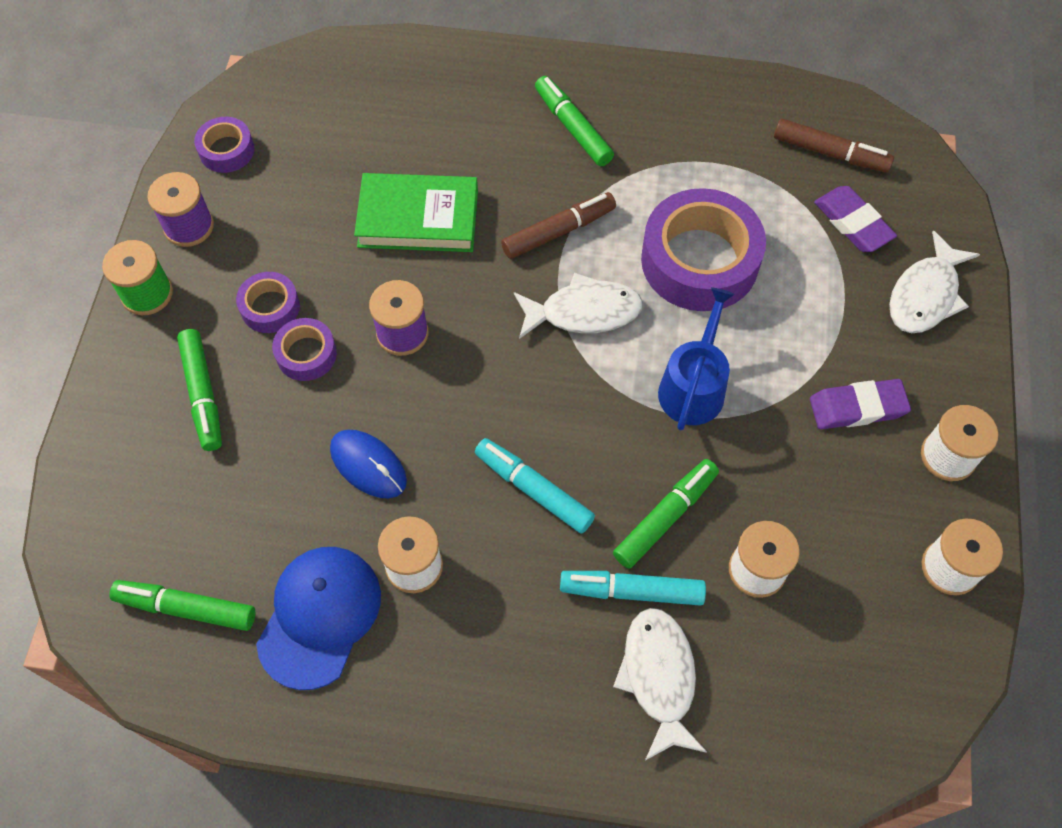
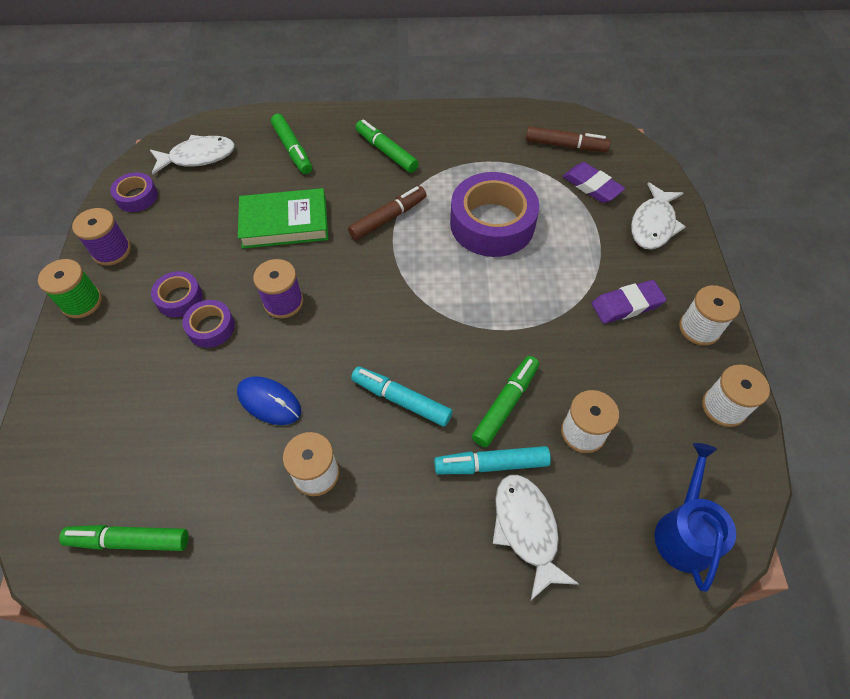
camera: 10 degrees left, 5 degrees down
green marker [177,329,222,451] -> green marker moved to [271,114,312,174]
blue cap [256,547,381,690] -> none
white fish [514,272,643,339] -> white fish moved to [150,135,235,175]
blue watering can [658,288,735,430] -> blue watering can moved to [654,443,736,592]

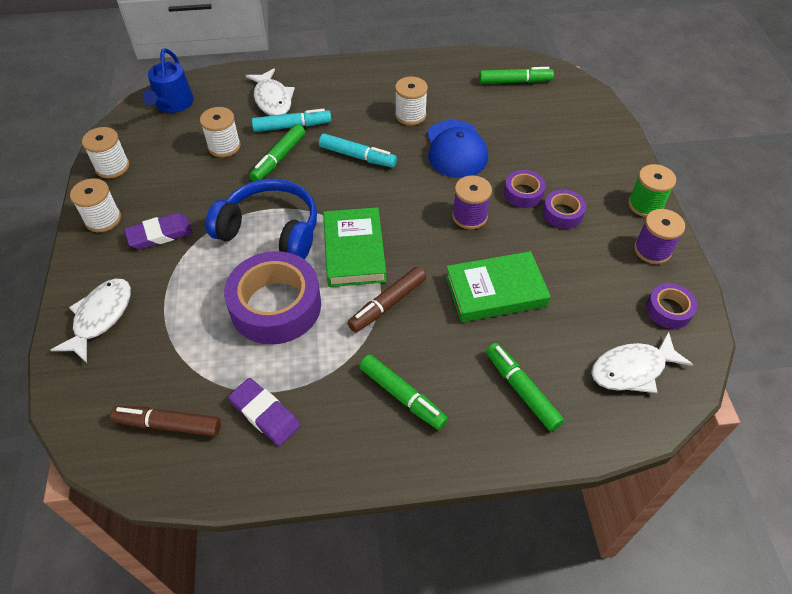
camera: 175 degrees right, 5 degrees down
blue mouse [237,376,301,425] -> blue cap [427,120,488,178]
purple eraser [563,162,625,203] -> purple eraser moved to [228,378,300,446]
none -> blue headphones [206,179,317,259]
none -> green book [323,207,386,287]

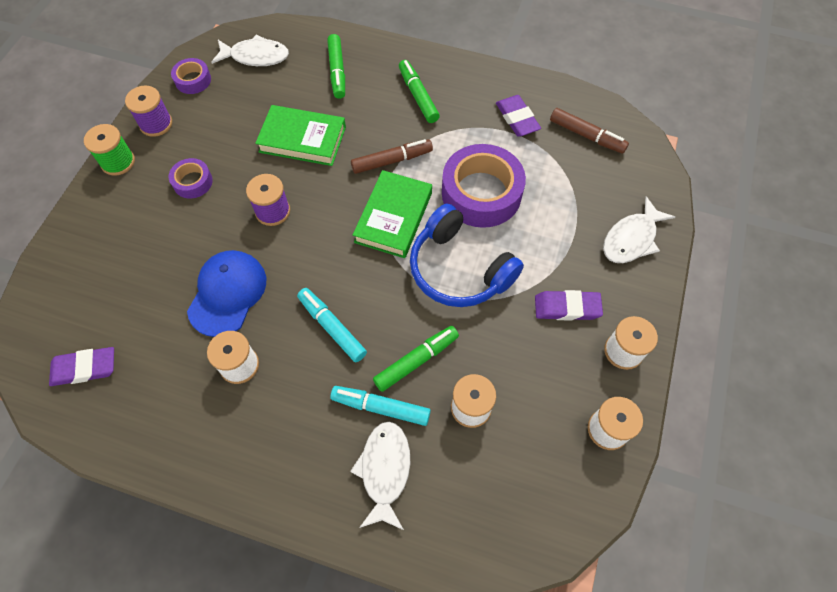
camera: 155 degrees left, 10 degrees up
blue watering can [142,48,194,113] -> none
green marker [479,67,554,84] -> purple eraser [49,347,114,386]
purple tape [504,170,546,208] -> none

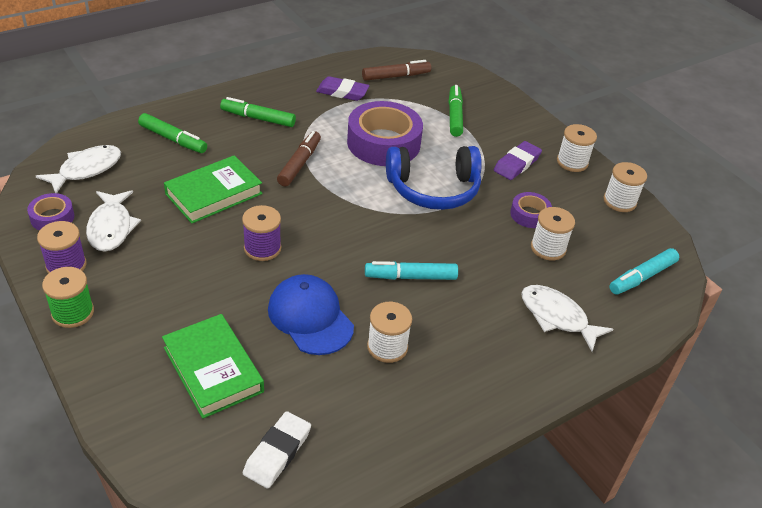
camera: 55 degrees left, 20 degrees down
purple eraser [49,347,114,386] -> white eraser [243,411,311,489]
purple tape [169,158,213,199] -> purple tape moved to [510,192,552,228]
turquoise marker [330,386,431,426] -> turquoise marker moved to [609,248,679,295]
green book [353,170,432,258] -> green book moved to [162,314,264,419]
green marker [373,326,459,392] -> green marker moved to [449,85,463,137]
white fish [603,196,675,263] -> white fish moved to [86,190,141,252]

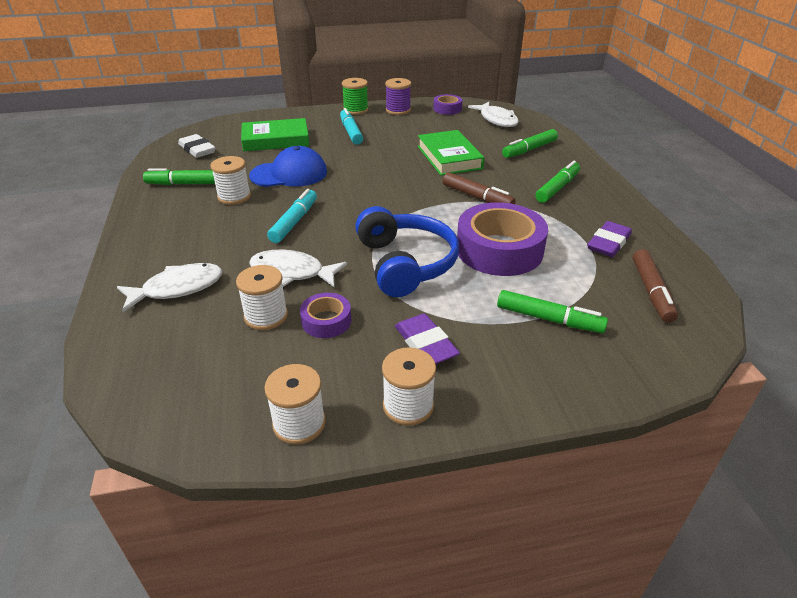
camera: 115 degrees right, 5 degrees down
white fish [86,190,141,252] -> white fish moved to [249,250,347,287]
purple spool [242,205,281,261] -> none
blue headphones [386,146,482,210] -> blue headphones turned 150 degrees clockwise [355,206,459,297]
turquoise marker [609,248,679,295] -> turquoise marker moved to [340,108,363,145]
none -> green marker [143,168,215,185]

